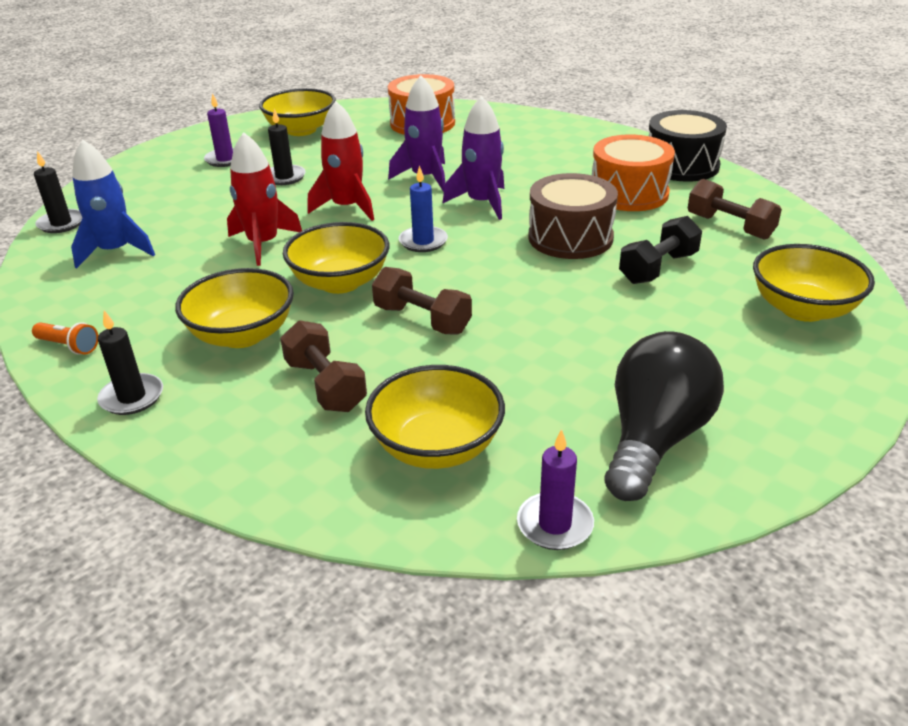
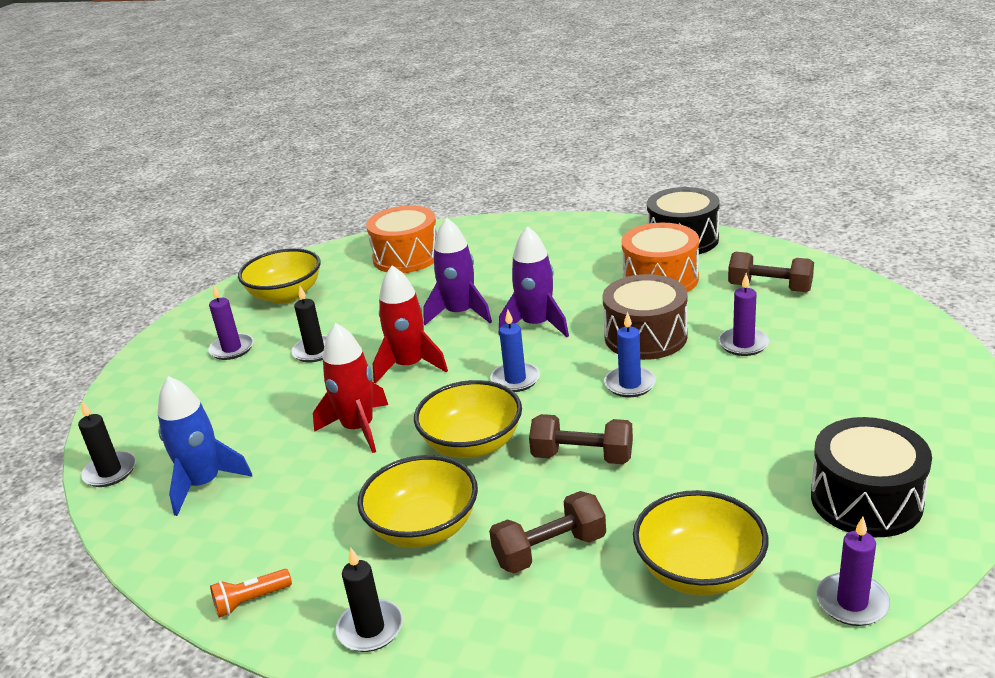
camera: 20 degrees left, 5 degrees down
orange flashlight [32,322,98,354] -> orange flashlight turned 150 degrees clockwise [210,569,292,618]
brown dumbbell [280,320,367,412] -> brown dumbbell turned 60 degrees counterclockwise [489,491,606,573]
black light bulb [605,331,724,501] -> black drum [811,417,932,537]
black dumbbell [619,216,702,284] -> purple candle [719,273,769,356]
yellow bowl [753,244,875,322] -> none
none -> blue candle [604,312,656,397]

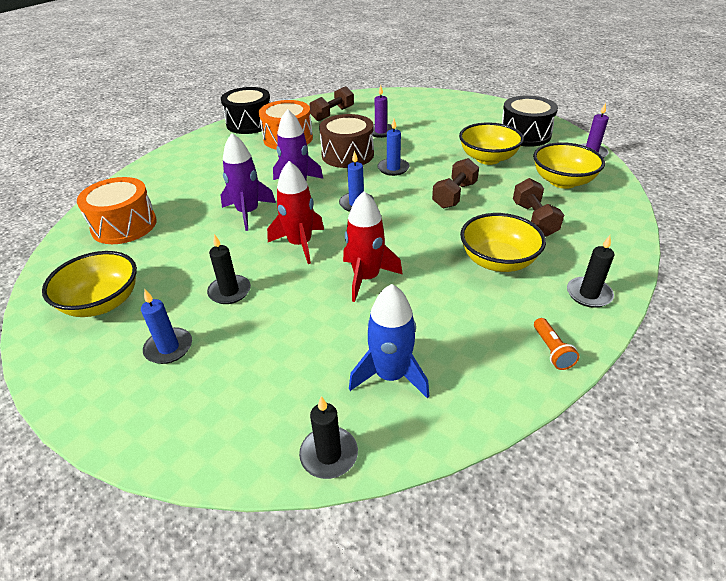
camera: 75 degrees left, 10 degrees up
purple candle [208,284,254,360] -> blue candle [141,290,192,364]
yellow bowl [414,380,522,458] -> yellow bowl moved to [459,122,524,165]

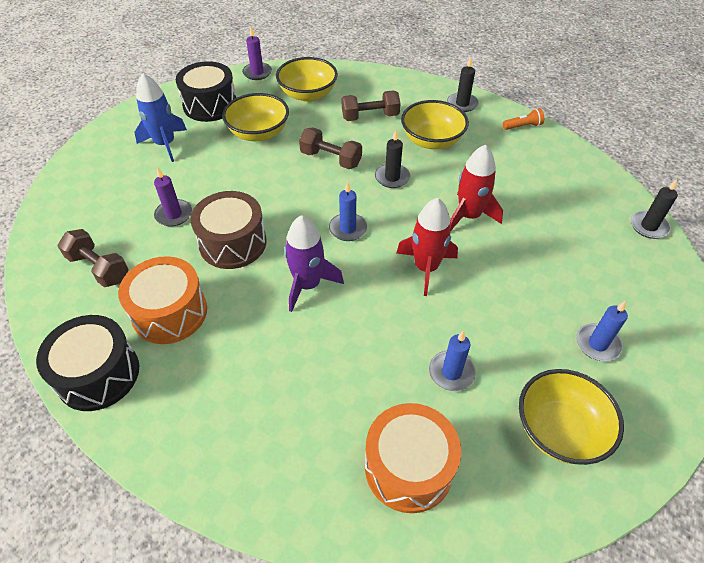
camera: 95 degrees left, 10 degrees up
black candle [207,234,251,304] -> black candle moved to [375,130,410,188]
purple rocket [221,133,276,231] -> none
blue rocket [349,284,429,398] -> blue rocket moved to [134,73,187,162]
blue candle [377,119,410,176] -> blue candle moved to [429,330,476,391]

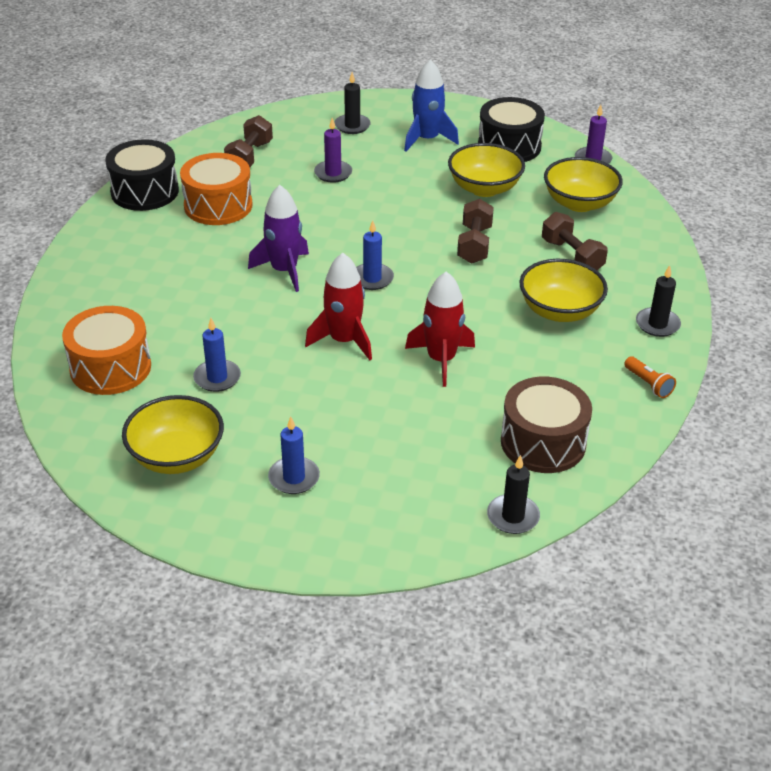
camera: 70 degrees right, 10 degrees down
brown drum [190,191,267,269] -> brown drum moved to [501,376,592,473]
black candle [375,130,410,188] -> black candle moved to [335,72,371,134]

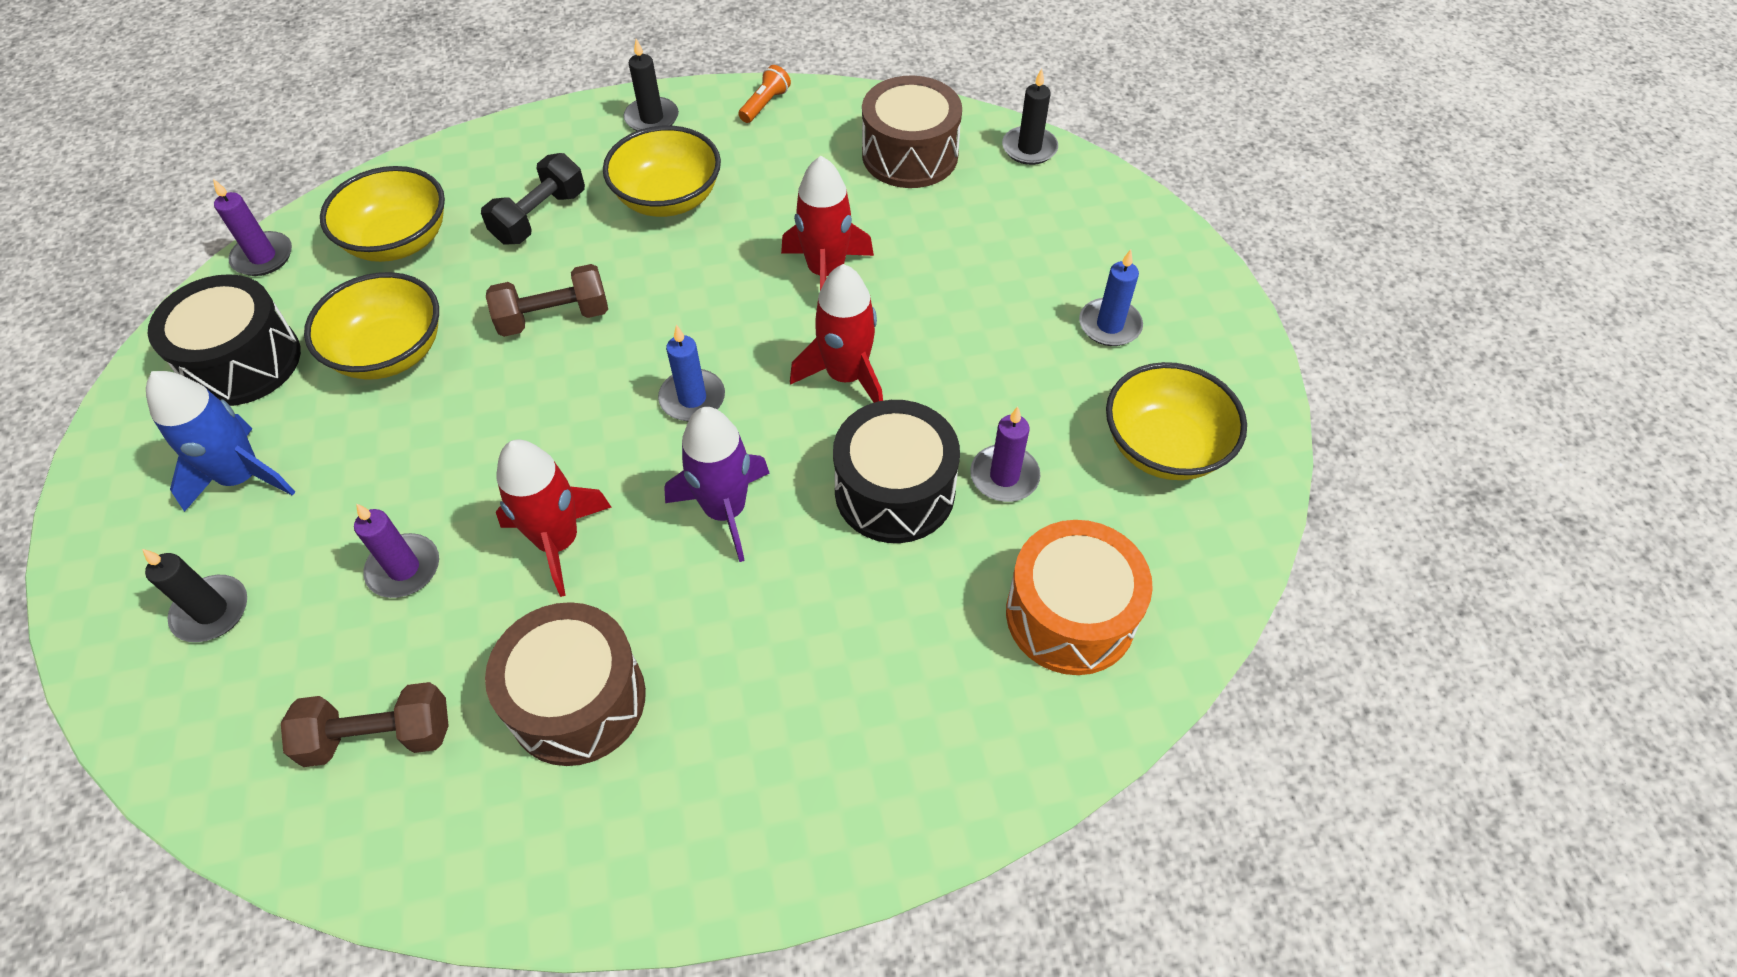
camera: 115 degrees left, 15 degrees up
black drum [105,139,179,211] -> black drum moved to [833,400,960,543]
orange drum [180,153,252,225] -> brown drum [485,602,646,766]
blue candle [193,318,241,392] -> purple candle [970,406,1041,502]
brown dumbbell [542,212,608,270] -> black dumbbell [481,153,585,244]
none -> red rocket [496,440,612,597]

